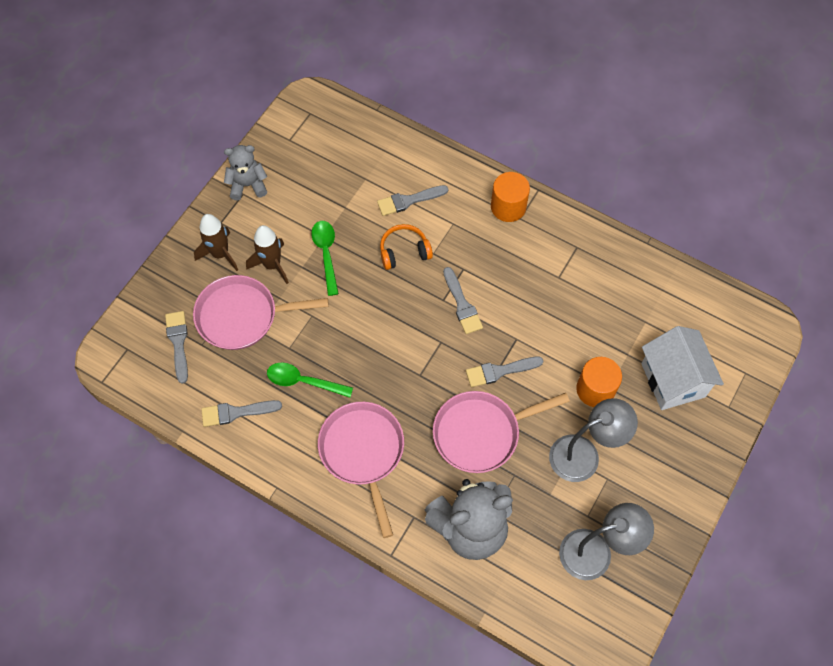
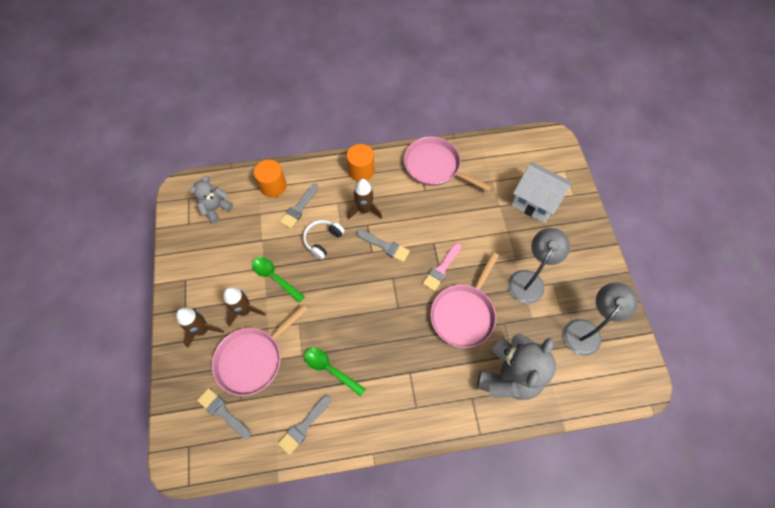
camera: 40 degrees left, 0 degrees up
grey teddy bear [224,145,267,200] -> grey teddy bear moved to [190,176,233,224]
green spoon [267,363,353,398] -> green spoon turned 60 degrees clockwise [304,348,366,397]
pink pan [318,402,404,538] -> pink pan moved to [404,137,492,192]
orange headphones [380,224,433,270] -> white headphones [303,220,345,260]
grey brush [466,357,543,387] -> pink brush [422,243,461,291]
orange cylinder [576,357,622,407] -> orange cylinder moved to [254,160,287,198]
none -> brown rocket [348,179,382,220]

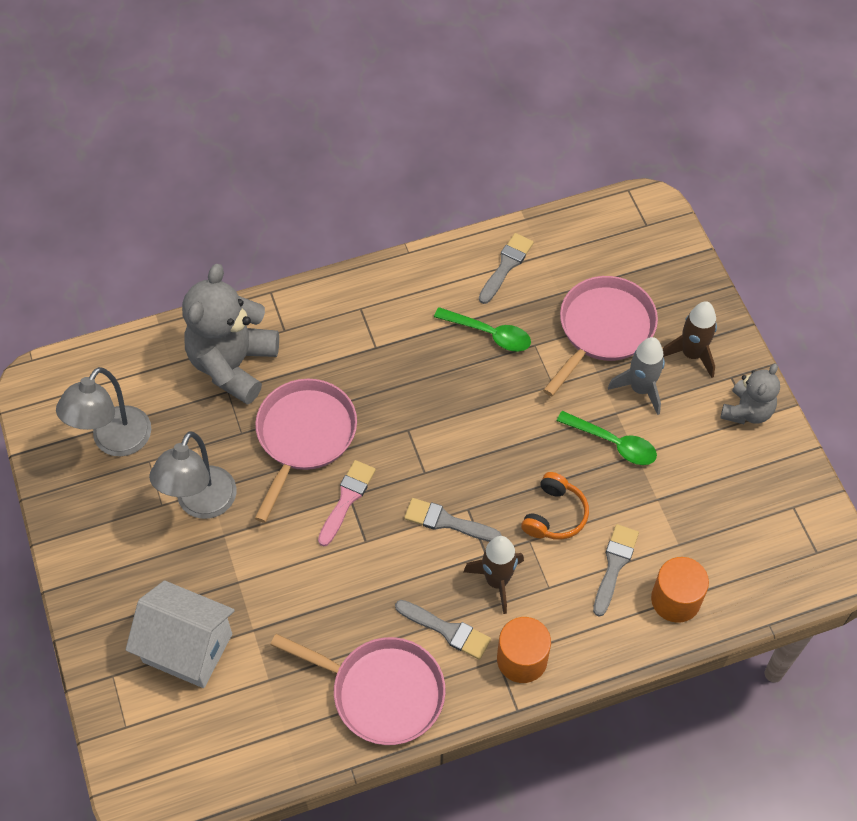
camera: 170 degrees right, 5 degrees down
grey teddy bear [190,176,233,224] -> grey teddy bear moved to [720,364,780,424]
grey brush [197,388,251,439] -> grey brush moved to [395,600,491,660]
brown rocket [223,287,266,327] -> grey rocket [608,337,665,415]
white headphones [303,220,345,260] -> orange headphones [521,472,589,540]

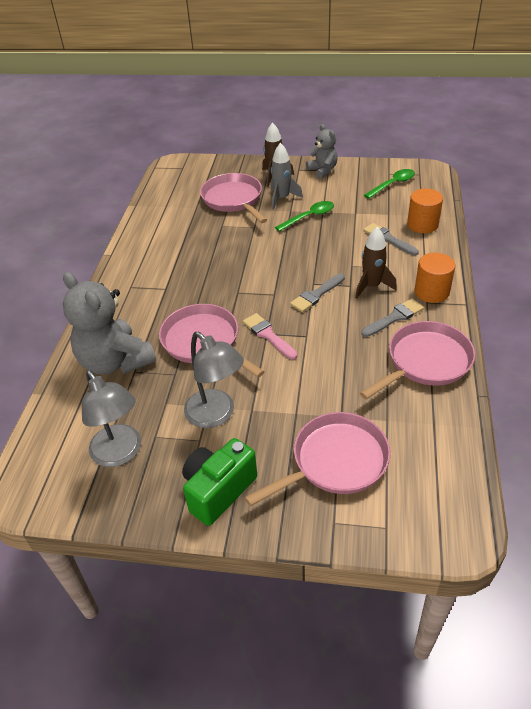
camera: 60 degrees left, 15 degrees down
white house [126,580,235,688] -> pink pan [245,412,391,506]
green spoon [434,307,531,352] -> green spoon moved to [364,169,415,199]
grey brush [479,233,534,304] -> none
orange headphones [521,472,589,540] -> none
none -> green camera [182,438,257,526]

